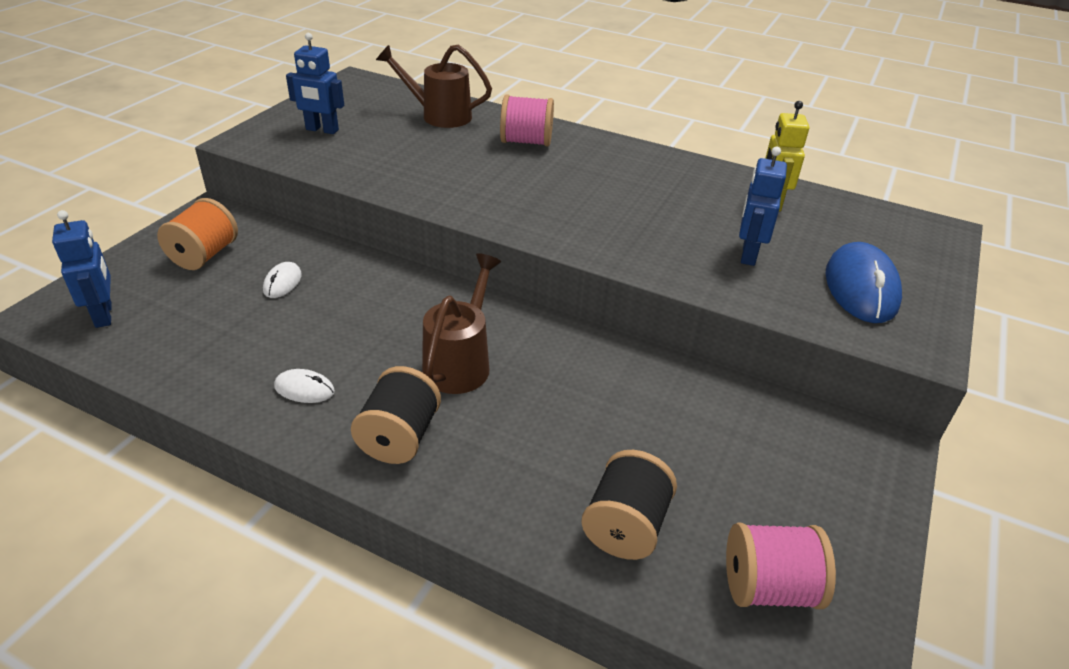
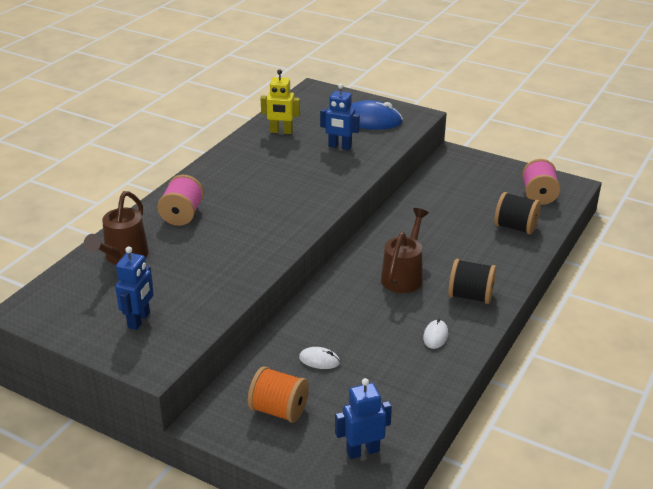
camera: 85 degrees left, 5 degrees down
brown watering can [422,253,501,394] -> brown watering can turned 90 degrees clockwise [381,208,429,293]

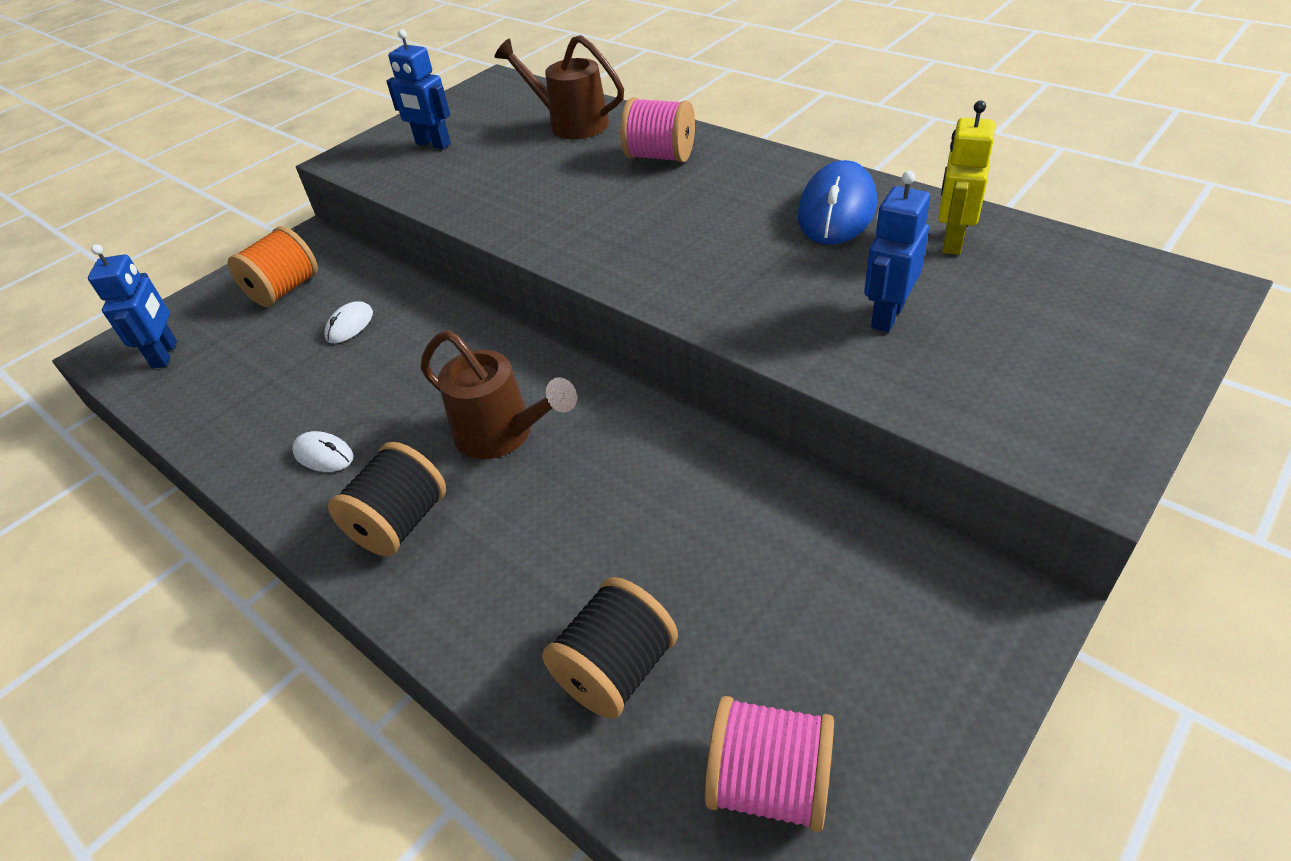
camera: 105 degrees right, 10 degrees up
blue mouse [350,100,403,130] -> blue mouse moved to [798,160,877,245]

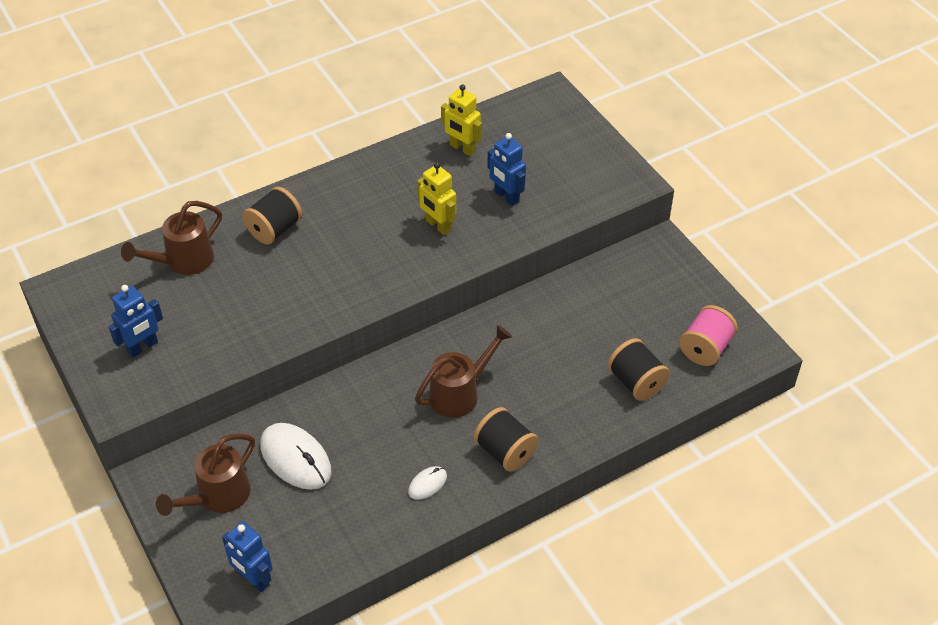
camera: 75 degrees left, 5 degrees up
blue robot [88,244,177,369] -> blue robot turned 150 degrees counterclockwise [222,522,273,592]
orange spool [228,226,318,307] -> brown watering can [156,433,255,516]
white mouse [324,301,373,343] -> white mouse [260,423,332,490], size x2.00
pink spool [620,97,695,163] -> black spool [243,187,302,245]
blue mouse [798,160,877,245] -> none
none -> yellow robot [417,162,456,235]

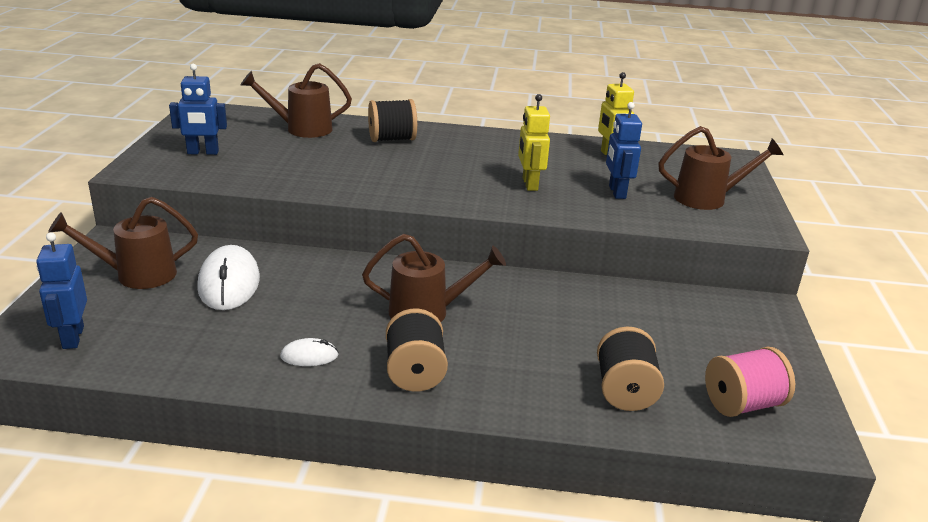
camera: 35 degrees right, 20 degrees down
none -> brown watering can [658,126,783,210]

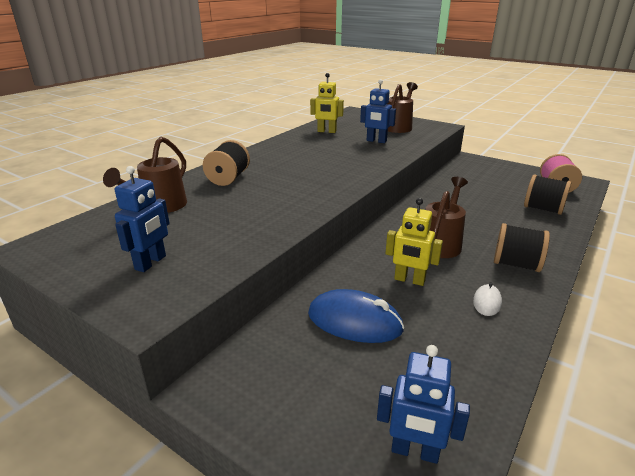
camera: 60 degrees left, 0 degrees up
brown watering can [48,197,198,289] -> none
white mouse [197,245,260,310] -> blue mouse [308,289,404,343]
yellow robot [518,94,550,191] -> yellow robot moved to [385,198,443,286]

